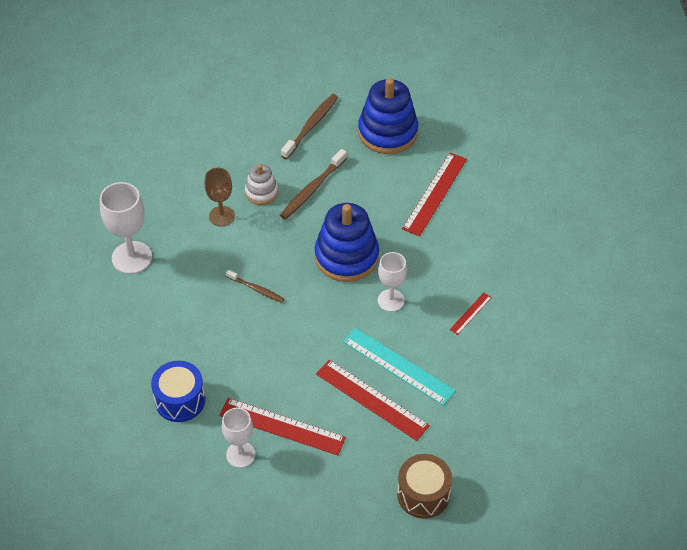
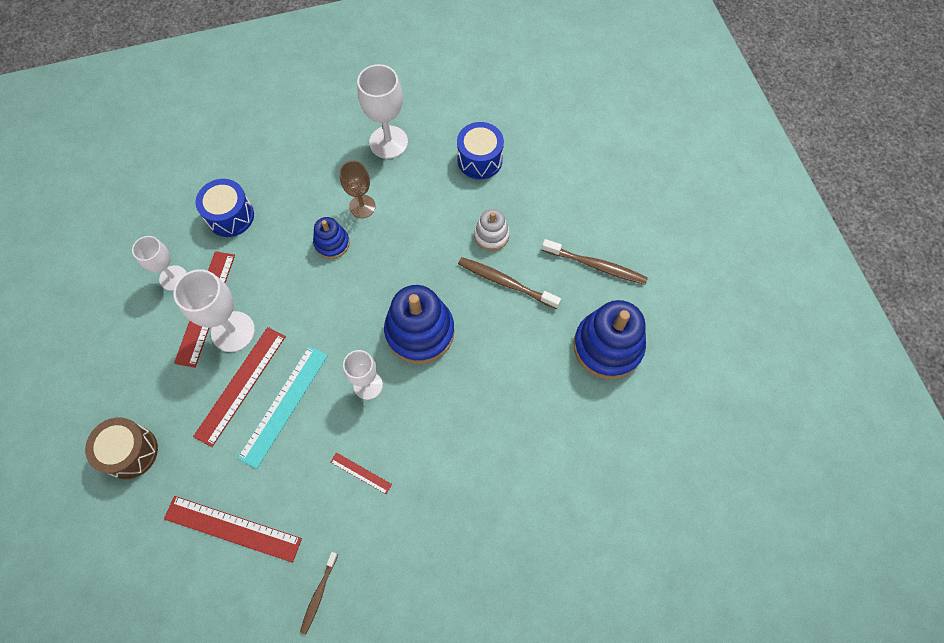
camera: 80 degrees right, 15 degrees up
brown goblet [204,168,235,227] -> brown goblet moved to [340,161,376,218]
brown toothbrush [226,270,284,303] -> brown toothbrush moved to [300,552,338,635]
red ruler [402,153,467,236] -> red ruler moved to [164,496,302,563]
none -> white goblet [173,269,255,352]
none -> blue stacking toy [313,217,350,259]
none -> blue drum [457,122,504,179]

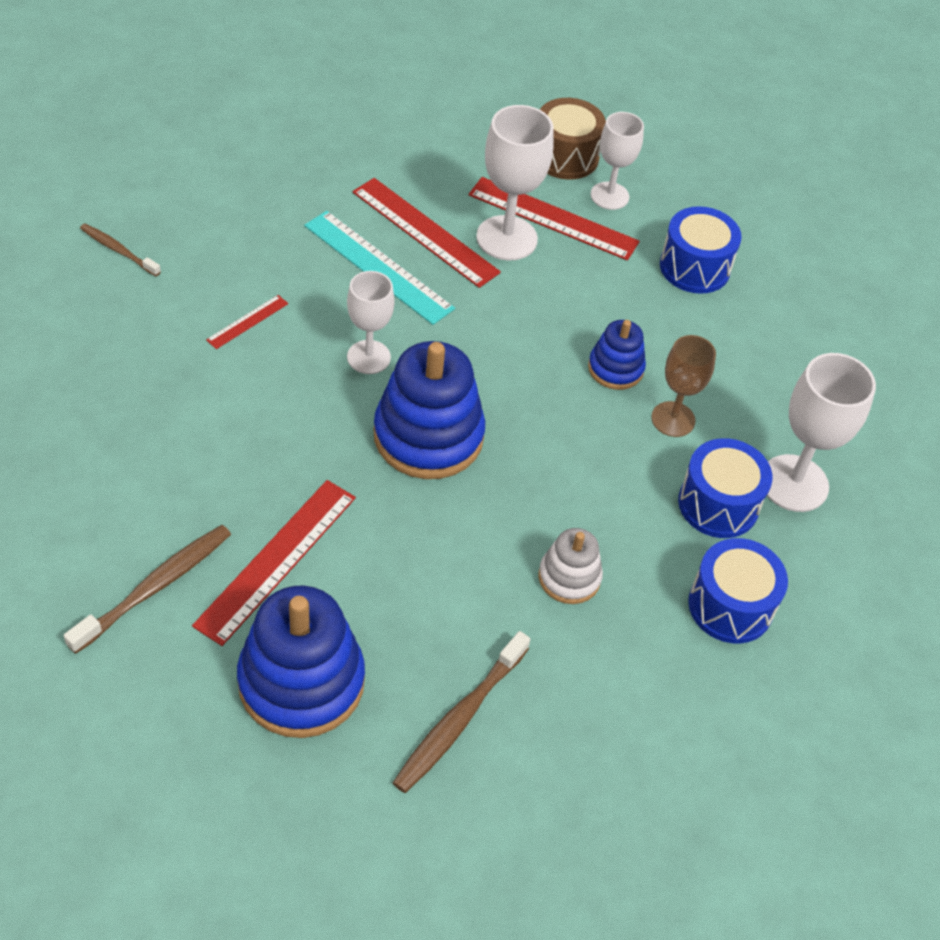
camera: 100 degrees right, 15 degrees down
brown drum [85,417,158,479] -> brown drum moved to [540,98,606,180]
red ruler [164,496,302,563] -> red ruler moved to [192,480,356,646]
brown toothbrush [458,257,561,309] -> brown toothbrush moved to [64,525,231,654]
none -> blue drum [678,438,772,538]

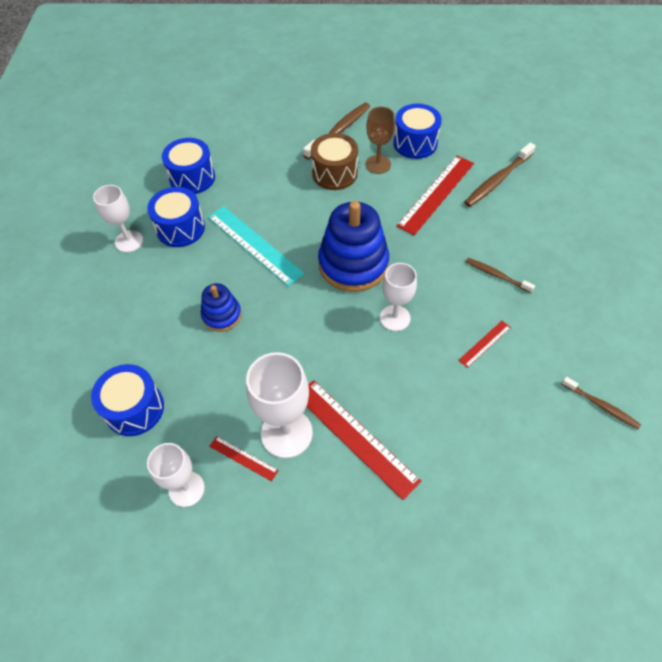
camera: 170 degrees left, 5 degrees up
blue stacking toy [237,586,365,738] -> blue drum [393,104,442,159]
turquoise ruler [304,211,455,325] -> turquoise ruler moved to [208,206,304,286]
red ruler [469,177,640,261] -> red ruler [209,436,279,481], size x0.49
white stacking toy [538,528,603,604] -> none
brown drum [540,98,606,180] -> brown drum moved to [311,133,358,190]
brown goblet [651,335,716,437] -> brown goblet moved to [365,107,395,174]
white goblet [767,353,876,512] -> white goblet [93,185,143,252], size x0.66
none -> brown toothbrush [466,258,535,293]

